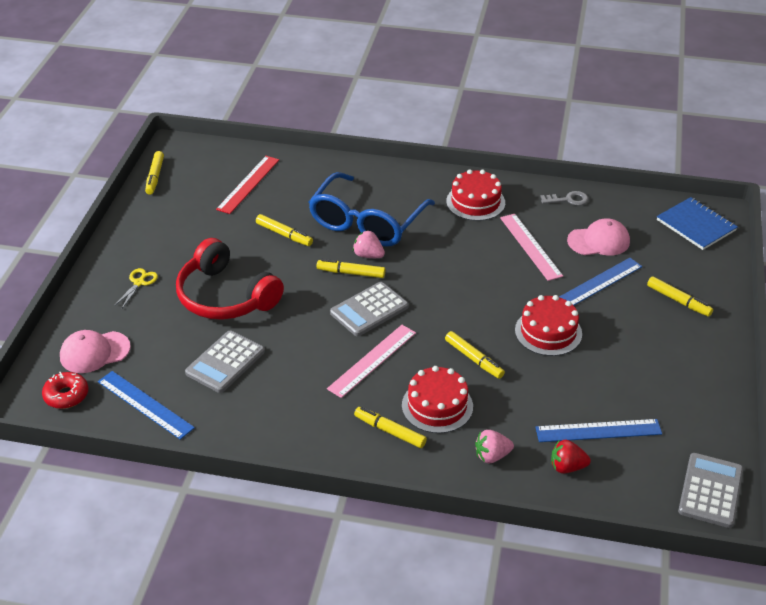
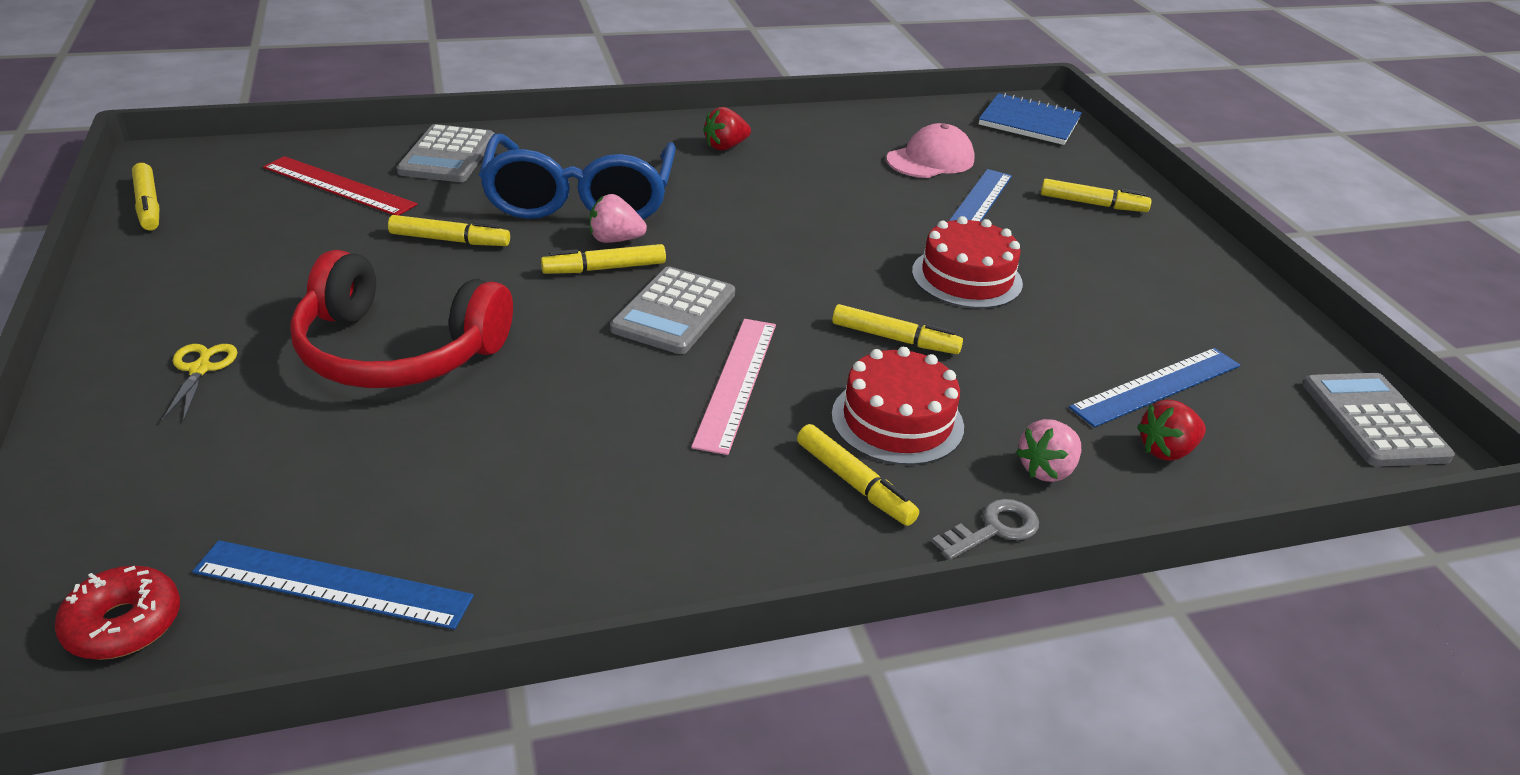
camera: 30 degrees left, 5 degrees down
pink cap [60,330,131,373] -> none
grey calculator [185,330,265,393] -> grey calculator moved to [397,124,495,182]
red ruler [216,156,279,214] -> red ruler turned 60 degrees counterclockwise [263,156,417,215]
yellow marker [354,407,427,448] -> yellow marker turned 135 degrees counterclockwise [797,424,919,526]
red cake [446,169,505,221] -> red strawberry [703,107,751,150]
pink ruler [500,214,563,281] -> none
grey key [541,191,589,206] -> grey key moved to [931,499,1039,560]

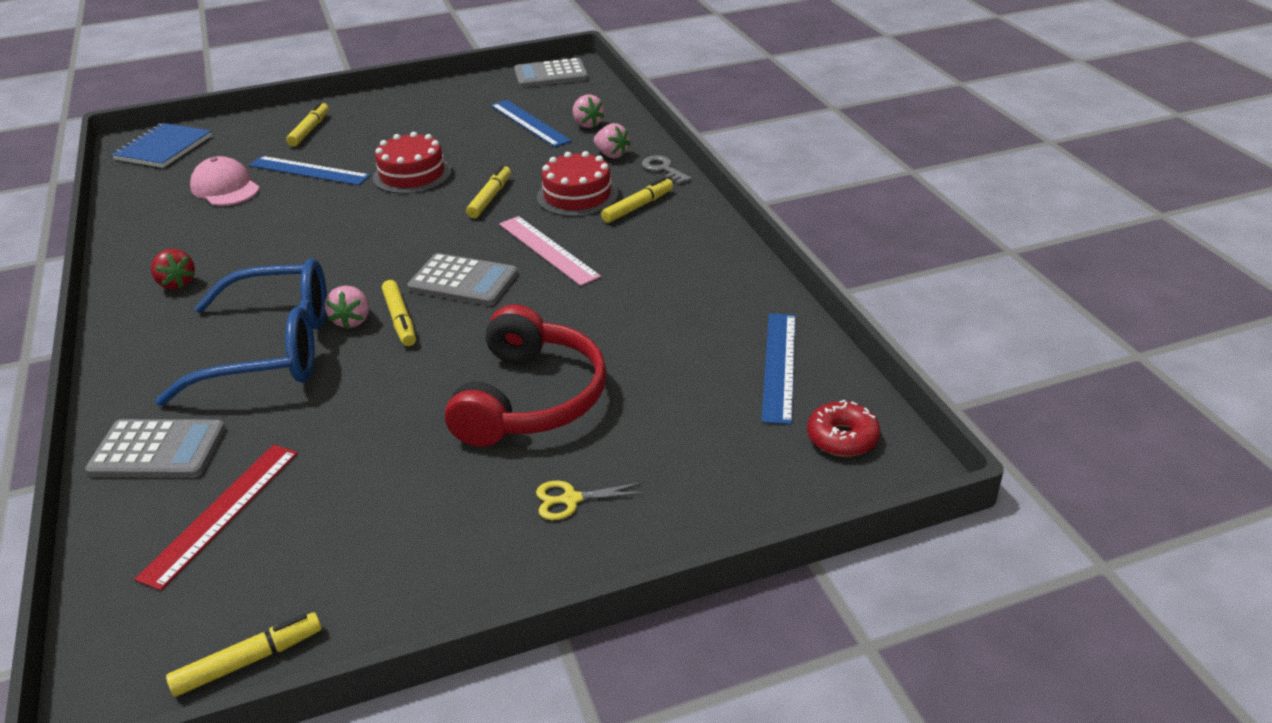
camera: 90 degrees left, 0 degrees up
yellow marker [388,215,510,246] -> none
pink ruler [691,319,776,455] -> pink ruler turned 45 degrees clockwise [499,216,601,286]
red strawberry [1137,400,1206,461] -> pink strawberry [573,94,605,128]

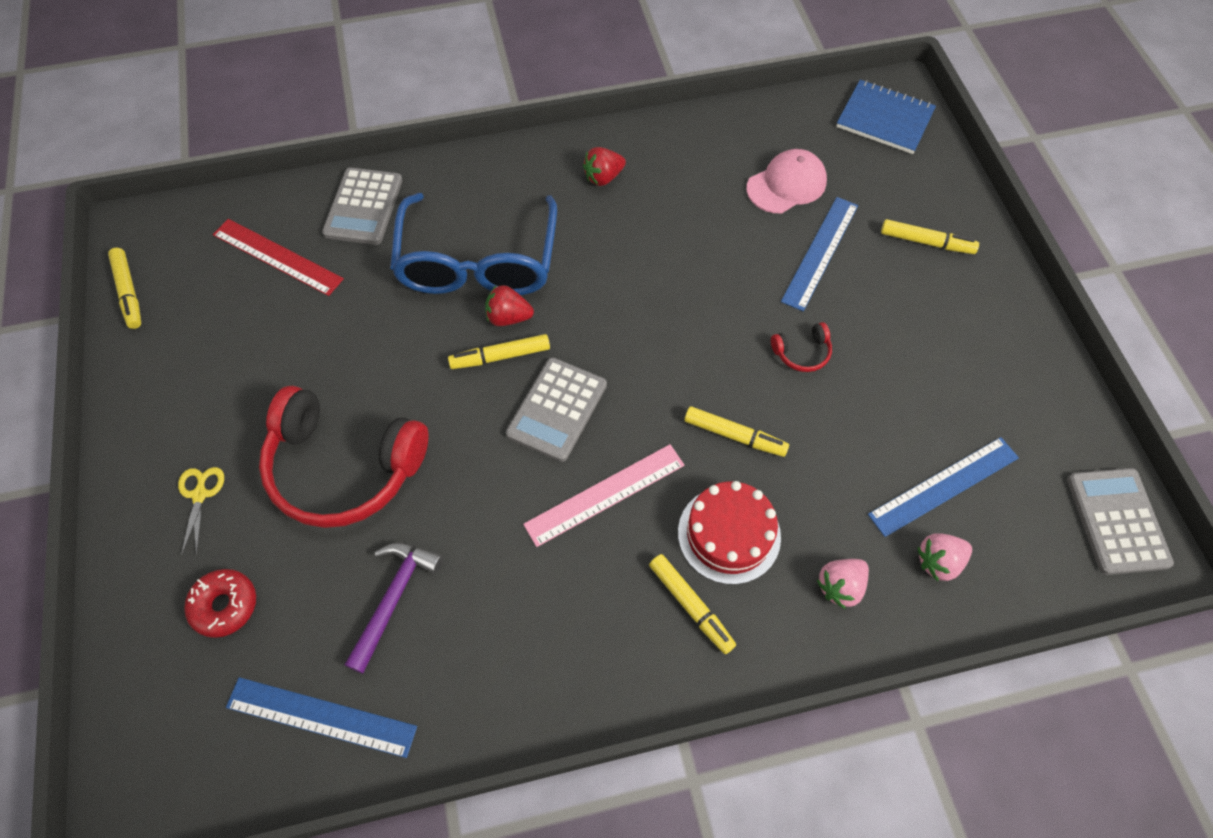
camera: 95 degrees right, 25 degrees up
pink strawberry [325,285,369,329] -> red strawberry [485,285,534,326]
red cake [373,132,451,194] -> red headphones [771,322,832,372]
grey key [642,155,692,184] -> none
red donut [807,400,880,457] -> red donut moved to [184,569,256,638]
none -> purple hammer [345,542,443,674]

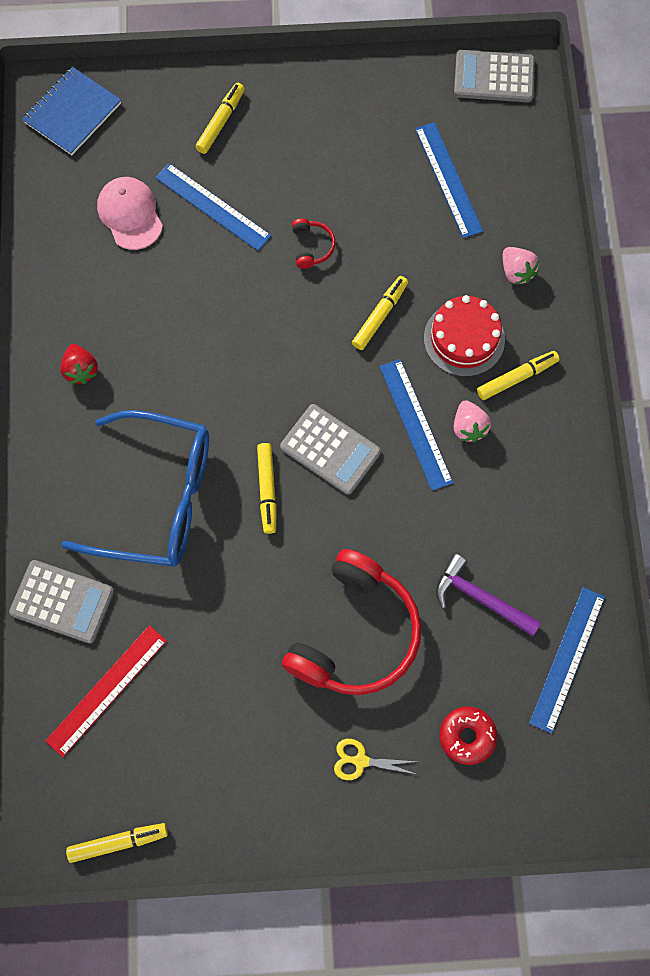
camera: 80 degrees left, 10 degrees up
red strawberry [485,285,534,326] -> none
pink ruler [523,444,685,547] -> blue ruler [380,359,453,491]
pink strawberry [917,534,972,581] -> pink strawberry moved to [454,400,491,442]

